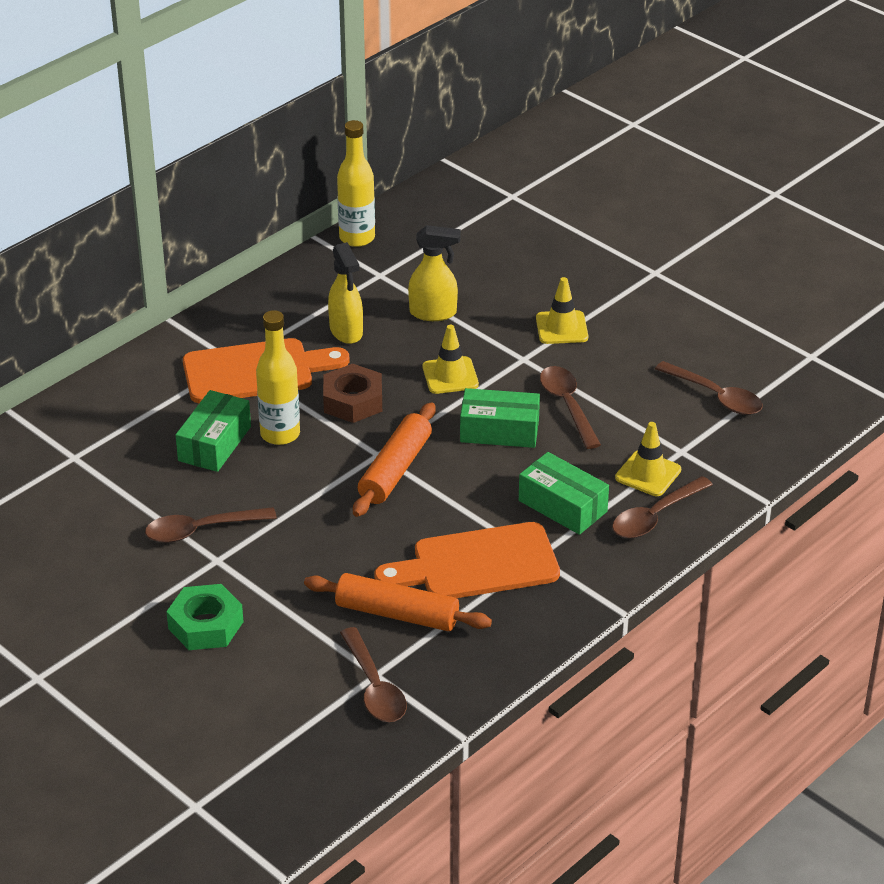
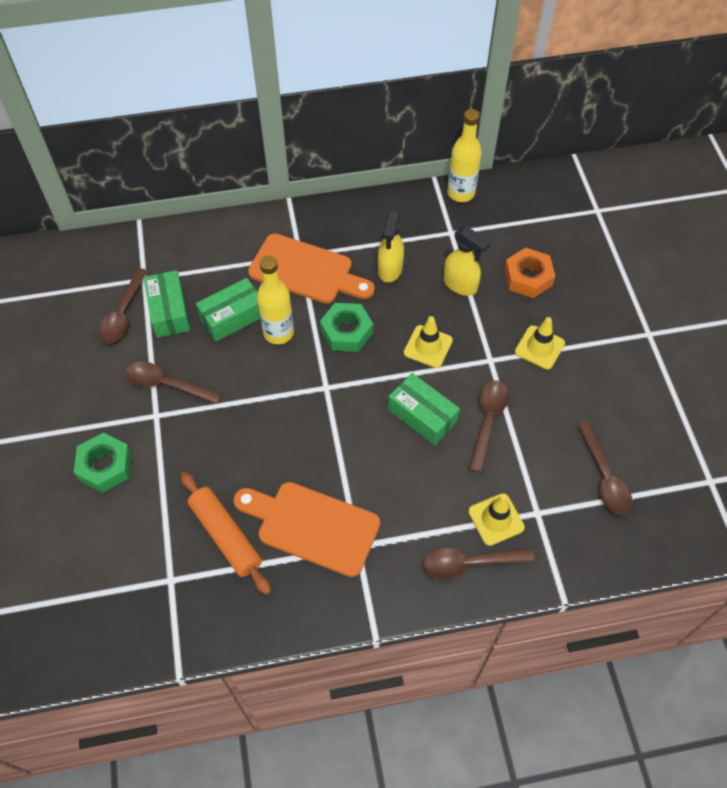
camera: 35 degrees right, 20 degrees up
brown nut [323,364,382,423] -> green nut [320,303,373,352]
brown spoon [340,627,407,722] -> brown spoon moved to [98,268,148,343]
orange rolling pin [353,402,436,517] -> none
green box [519,452,609,535] -> green box moved to [144,270,190,338]
none -> orange nut [504,248,555,298]

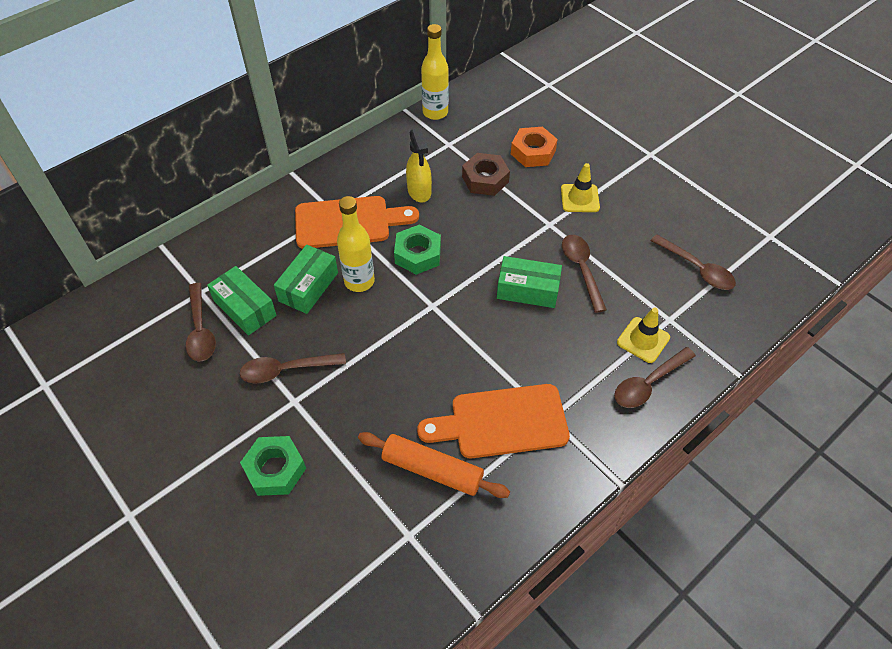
camera: 30 degrees left, 5 degrees down
yellow traffic cone [404,316,453,368] -> none
yellow spray bottle [444,226,490,296] -> brown nut [462,153,510,196]

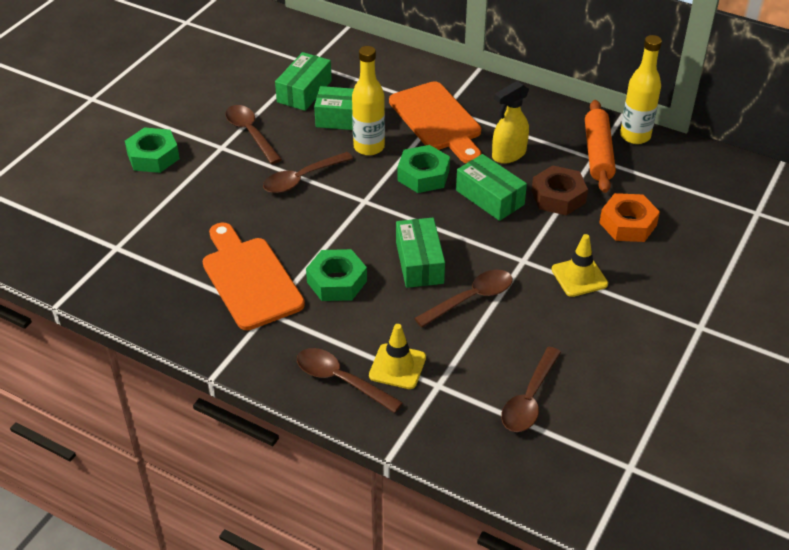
camera: 70 degrees right, 10 degrees down
brown spoon [186,283,216,361] -> brown spoon moved to [263,152,353,193]
orange rolling pin [358,432,510,498] -> orange rolling pin moved to [585,100,616,193]
none -> green nut [306,249,367,301]
none -> green box [456,154,527,221]

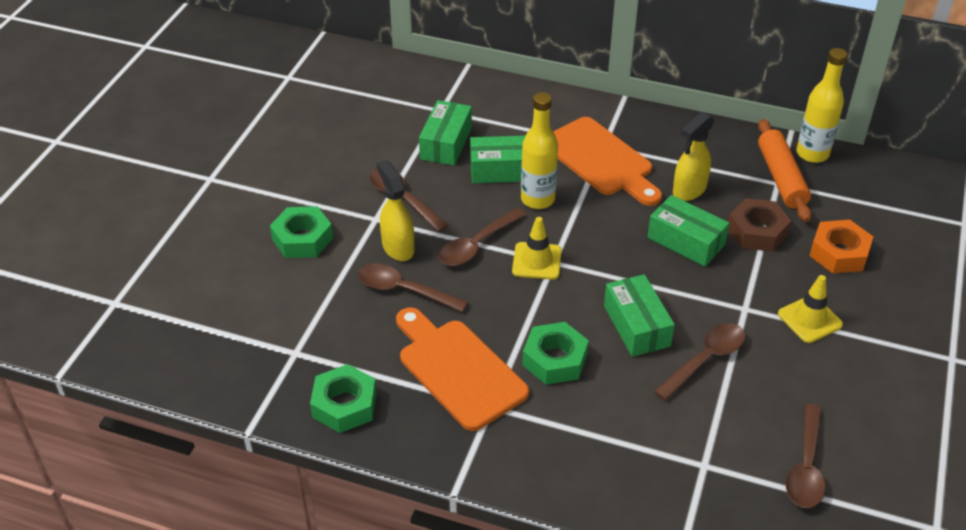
camera: 10 degrees left, 0 degrees up
brown spoon [297,348,403,413] -> brown spoon moved to [358,264,468,312]
yellow traffic cone [369,324,426,389] -> yellow traffic cone moved to [512,217,562,280]
green nut [397,145,450,193] -> green nut moved to [310,364,377,433]
none -> yellow spray bottle [377,160,414,261]

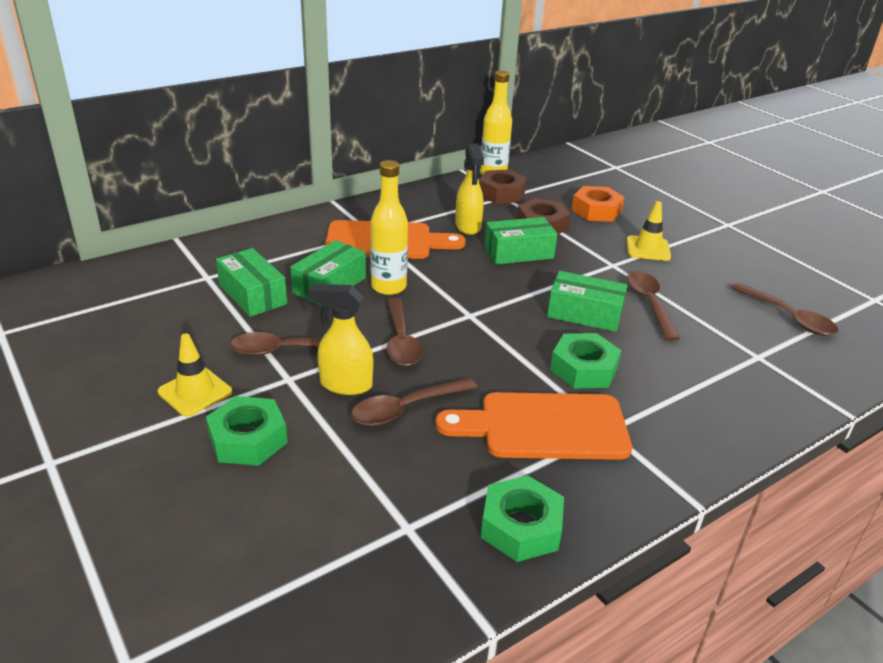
camera: 55 degrees left, 10 degrees down
yellow traffic cone [512,217,562,280] -> yellow traffic cone moved to [158,333,232,417]
orange rolling pin [758,119,811,222] -> brown nut [479,169,527,204]

